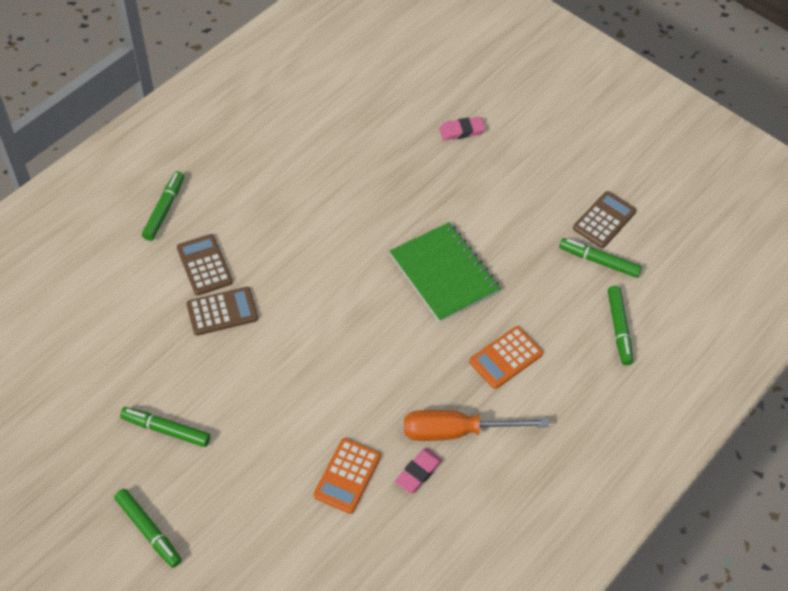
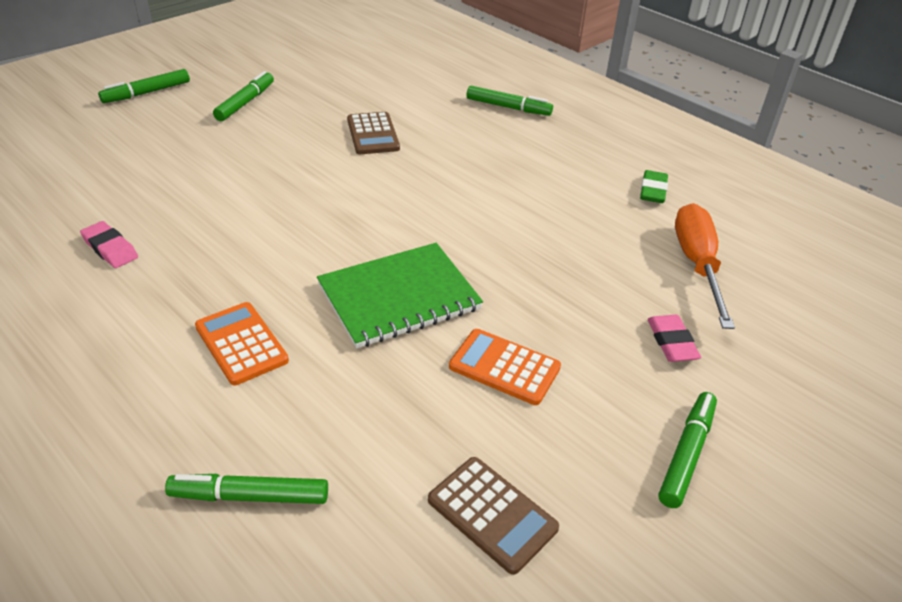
camera: 95 degrees right, 15 degrees down
brown calculator [177,234,233,295] -> none
orange calculator [314,438,381,514] -> orange calculator moved to [449,329,561,405]
orange screwdriver [404,410,549,441] -> orange screwdriver moved to [675,203,735,329]
green marker [559,238,642,278] -> green marker moved to [659,392,717,508]
none -> green eraser [640,170,668,203]

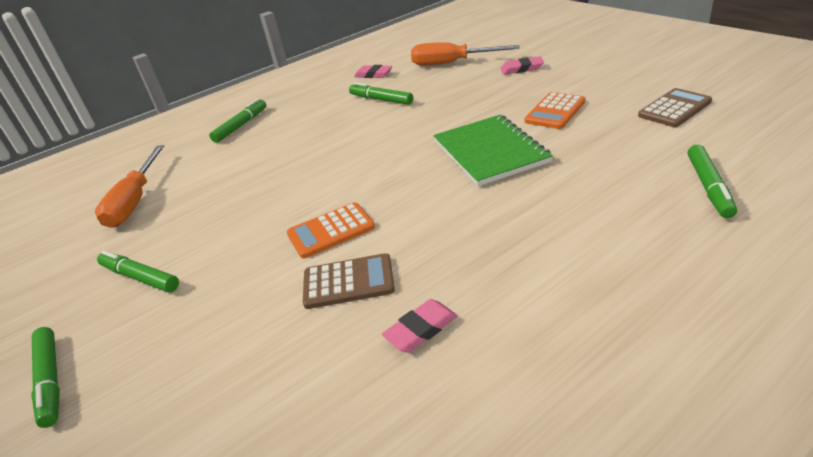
camera: 75 degrees left, 5 degrees down
orange calculator [195,302,289,385] -> orange calculator moved to [287,202,375,259]
brown calculator [347,112,400,154] -> brown calculator moved to [303,253,395,309]
green eraser [640,170,668,203] -> pink eraser [354,65,392,78]
green marker [659,392,717,508] -> green marker moved to [349,82,413,105]
none -> orange screwdriver [95,145,164,228]

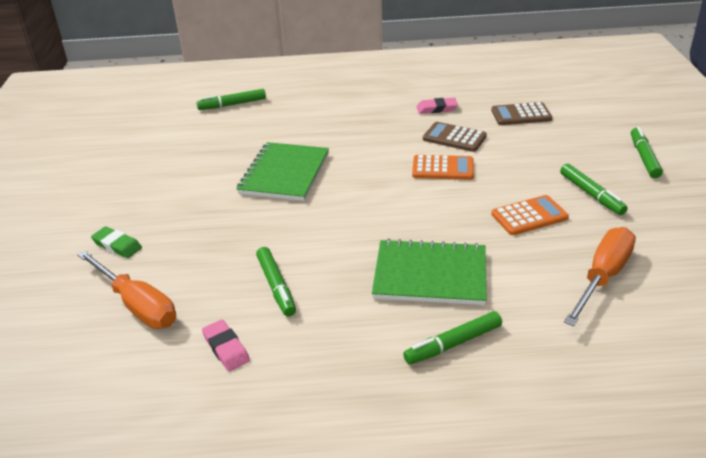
camera: 150 degrees left, 0 degrees up
pink eraser [501,56,544,75] -> green eraser [91,227,142,258]
orange calculator [525,92,585,129] -> orange calculator moved to [491,195,569,235]
brown calculator [638,88,712,127] -> brown calculator moved to [491,102,552,125]
green marker [688,145,737,218] -> green marker turned 150 degrees counterclockwise [197,89,266,110]
none -> green notebook [372,239,487,305]

